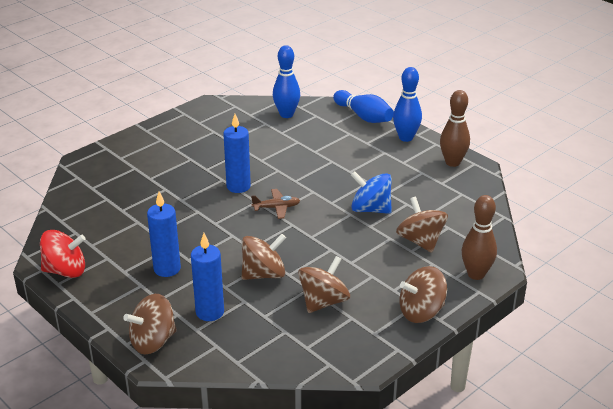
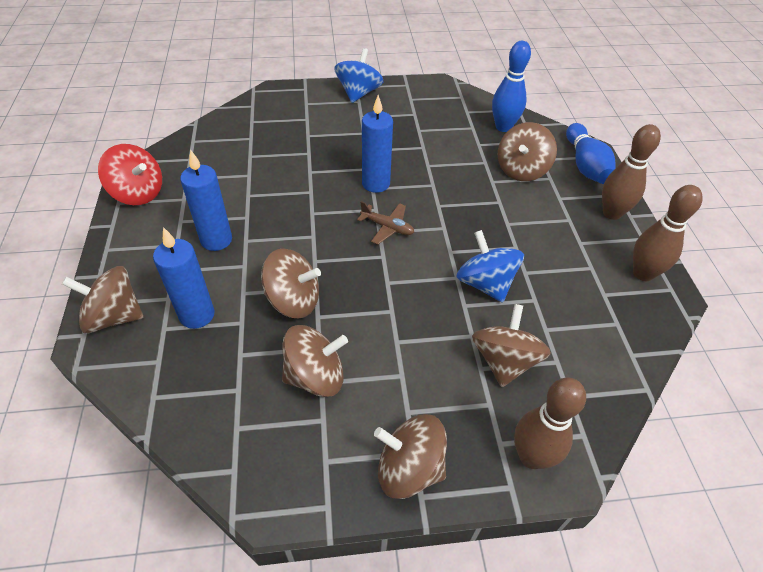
camera: 35 degrees right, 15 degrees up
blue bowling pin [393,67,422,142] -> brown bowling pin [602,124,661,220]
none -> blue spinning top [334,48,384,103]
none -> brown spinning top [498,122,557,181]

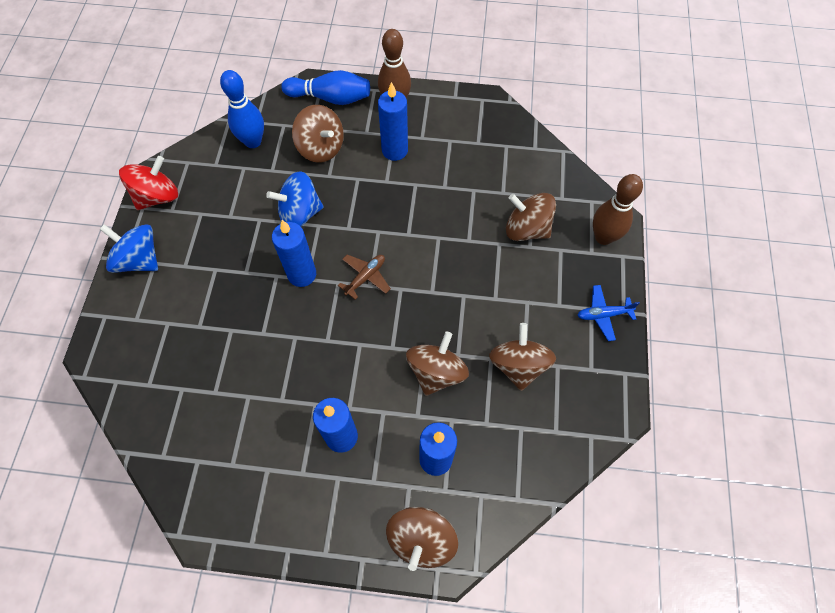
camera: 75 degrees left, 15 degrees up
red spinning top [98,144,162,205] -> red spinning top moved to [119,156,178,210]
brown spinning top [374,414,447,499] -> blue plane [577,285,640,341]
blue spinning top [456,230,524,303] -> blue spinning top moved to [266,171,323,227]
brown bowling pin [633,185,703,281] -> none
none -> blue candle [378,82,408,161]

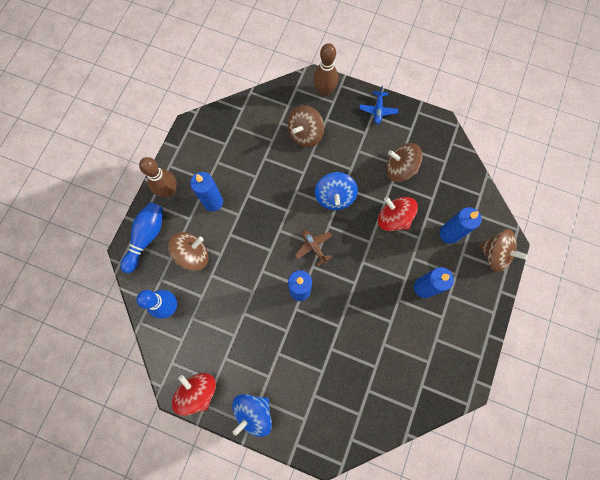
camera: 75 degrees left, 10 degrees up
blue spinning top [266,171,323,227] -> blue spinning top moved to [315,172,358,210]
brown spinning top [406,331,469,396] -> red spinning top [378,196,418,231]

